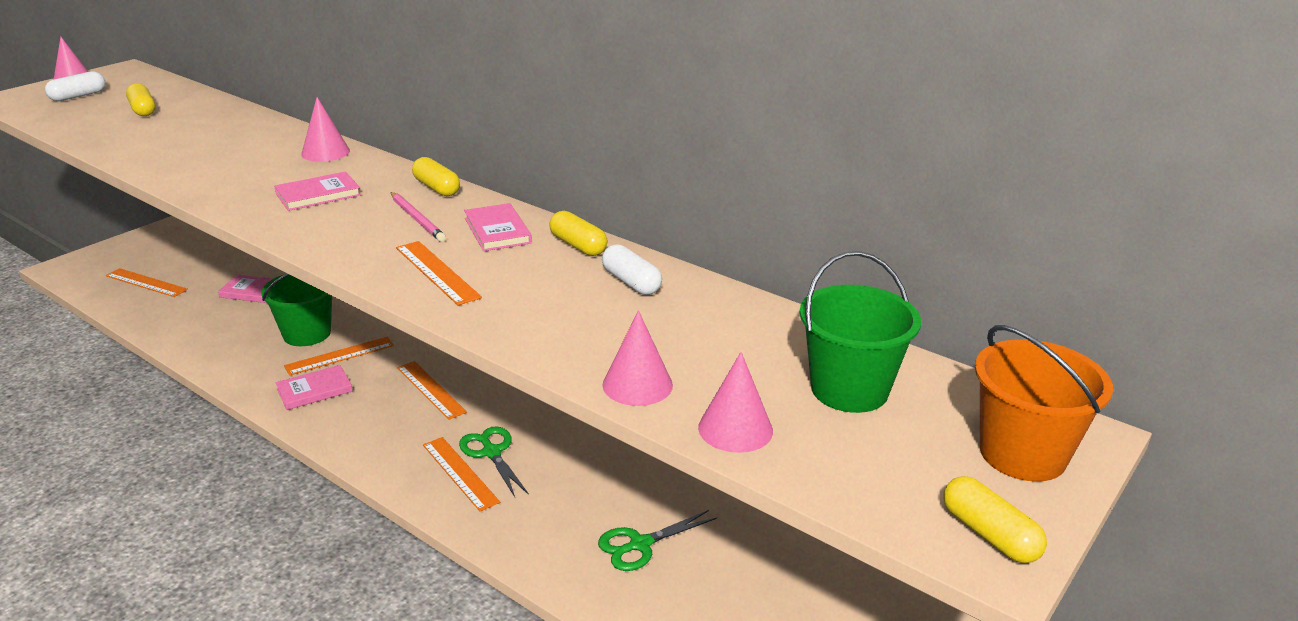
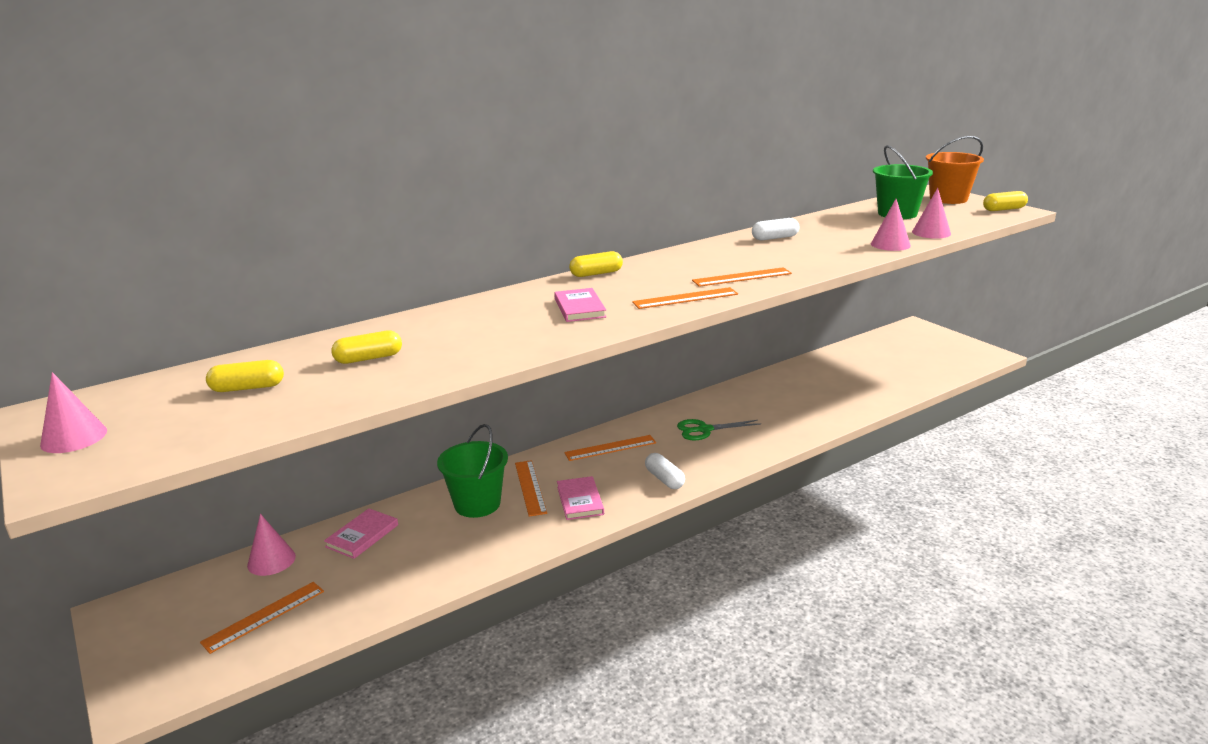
camera: 70 degrees left, 5 degrees down
white capsule [45,71,105,101] -> white capsule moved to [645,453,685,489]
pink cone [301,97,350,162] -> pink cone moved to [247,514,296,576]
pink pencil [391,192,446,242] -> none
orange ruler [423,437,500,512] -> orange ruler moved to [632,287,738,309]
pink book [464,203,532,251] -> none
yellow capsule [549,211,607,256] -> yellow capsule moved to [331,330,402,364]
green scissors [598,510,717,571] -> none

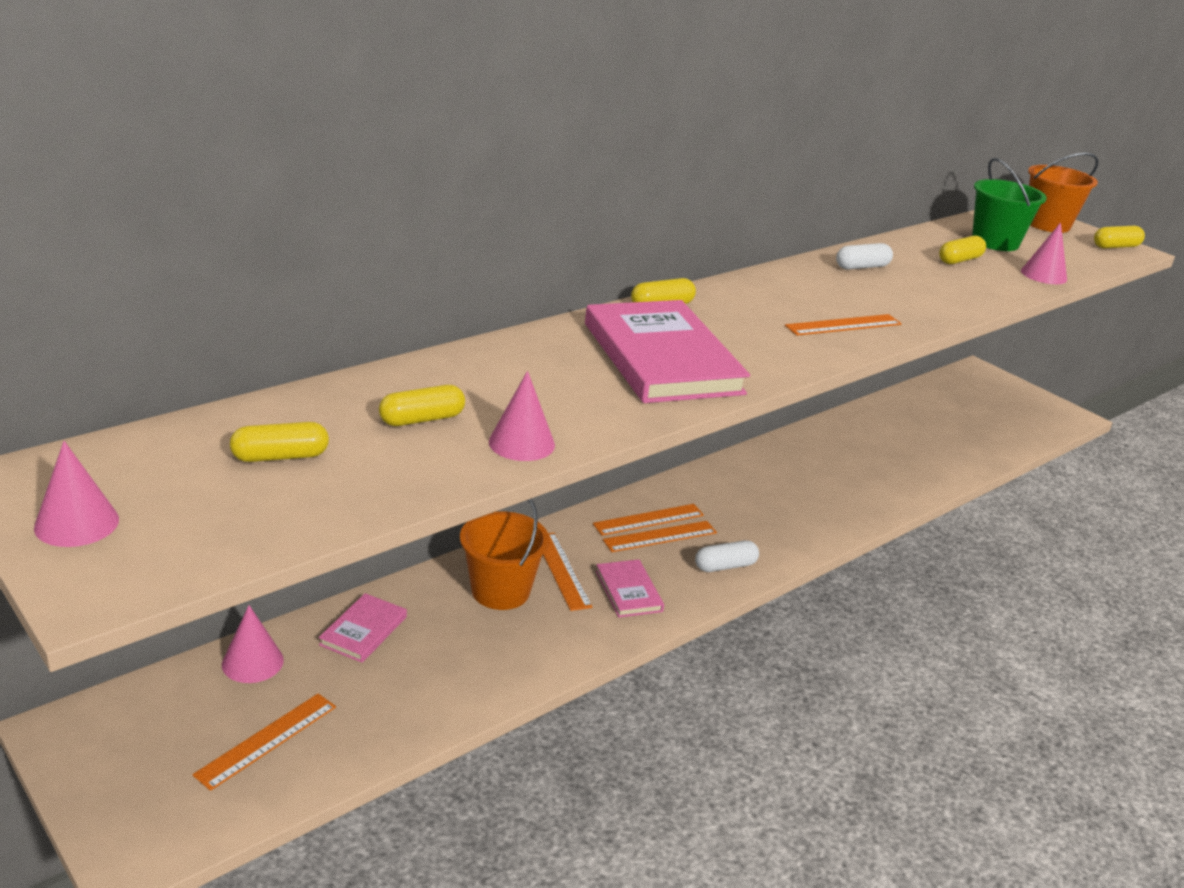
camera: 10 degrees left, 5 degrees up
green bucket [437,424,508,518] -> orange bucket [460,499,549,610]
pink book [554,288,607,322] -> pink book [585,300,750,403], size x2.13
orange ruler [632,287,738,309] -> orange ruler moved to [603,521,717,552]
white capsule [645,453,685,489] -> white capsule turned 75 degrees counterclockwise [695,540,759,572]
green scissors [677,419,761,440] -> none
pink cone [871,199,911,251] -> pink cone moved to [489,371,555,461]
none -> yellow capsule [939,236,986,264]

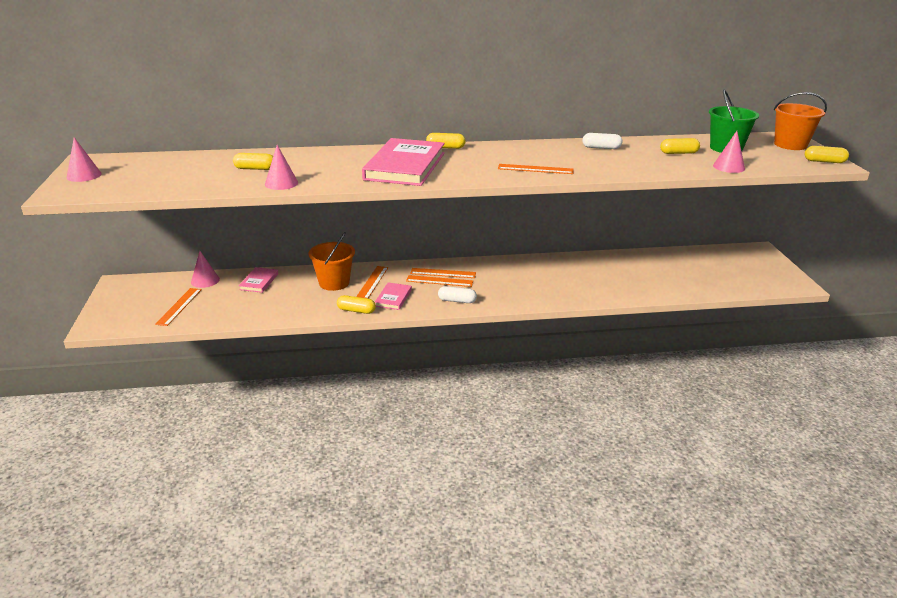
camera: 35 degrees right, 0 degrees up
orange ruler [192,693,336,791] -> orange ruler turned 60 degrees counterclockwise [155,288,202,326]
yellow capsule [230,422,329,462] -> yellow capsule moved to [337,295,376,314]
pink book [319,593,407,663] -> pink book turned 45 degrees counterclockwise [239,267,278,293]

